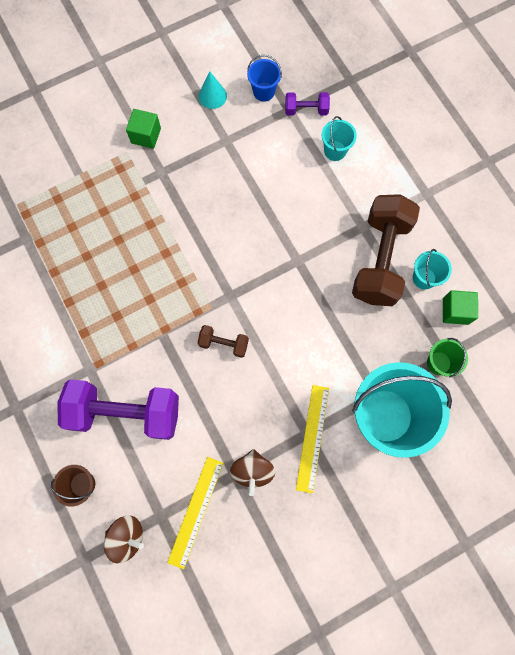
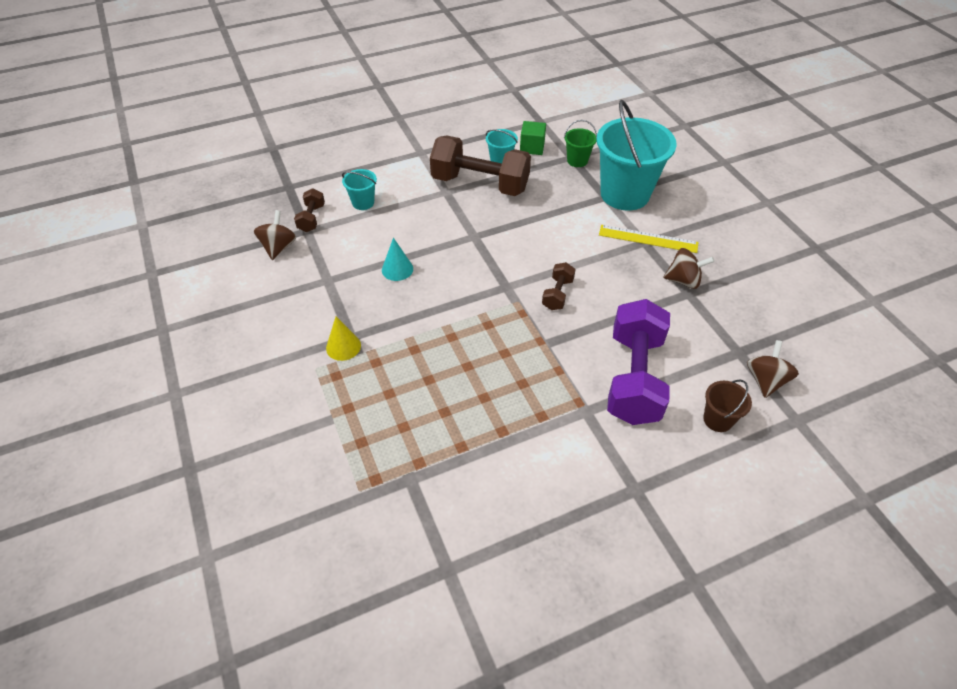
camera: 85 degrees left, 25 degrees down
green cube [126,109,161,149] -> none
yellow ruler [167,457,223,569] -> none
turquoise cone [199,71,227,109] -> turquoise cone moved to [382,238,413,281]
blue bucket [247,55,282,102] -> brown spinning top [254,210,297,260]
purple dumbbell [285,92,330,116] -> brown dumbbell [294,188,325,232]
none -> yellow cone [326,316,361,361]

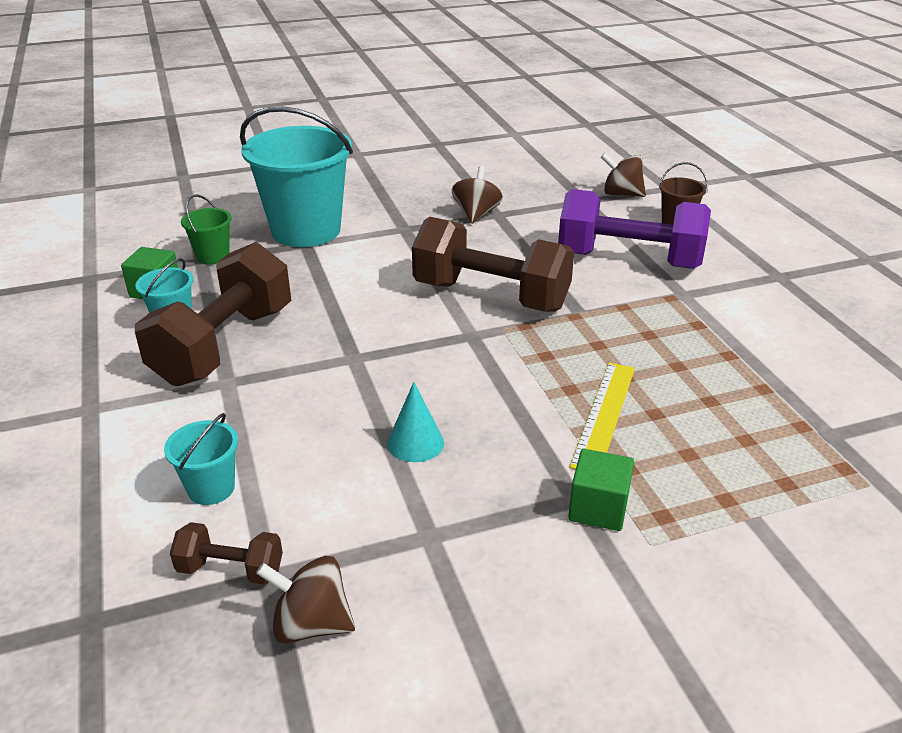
camera: 85 degrees left, 15 degrees down
yellow cone [326,316,361,361] -> green cube [568,449,634,531]
brown dumbbell [542,262,576,310] -> brown dumbbell [412,217,574,312], size x2.20
yellow ruler [599,225,698,253] -> yellow ruler moved to [569,362,635,470]

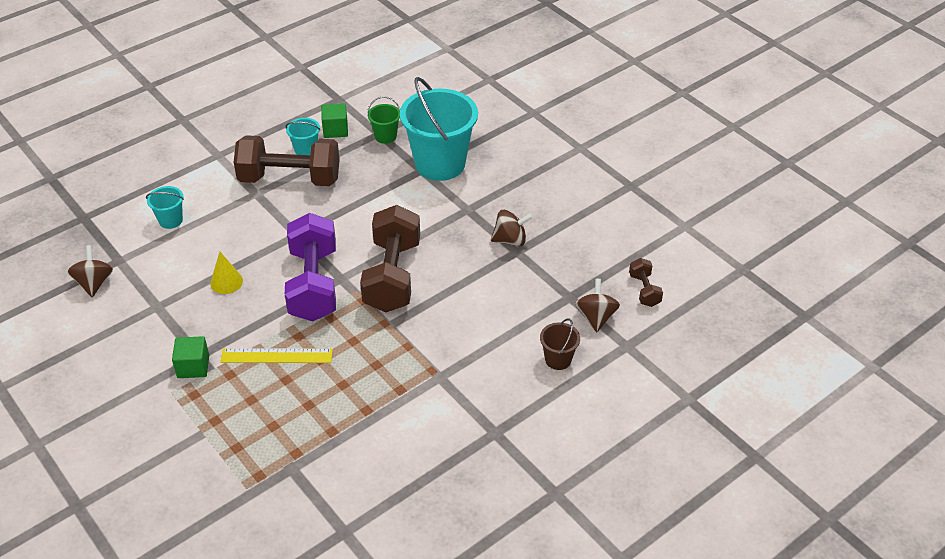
camera: 70 degrees right, 10 degrees up
brown dumbbell [170,522,283,585] -> brown dumbbell moved to [629,258,663,307]
turquoise cone [387,382,444,462] -> yellow cone [210,252,243,294]
purple dumbbell [558,189,711,269] -> purple dumbbell moved to [285,213,336,322]

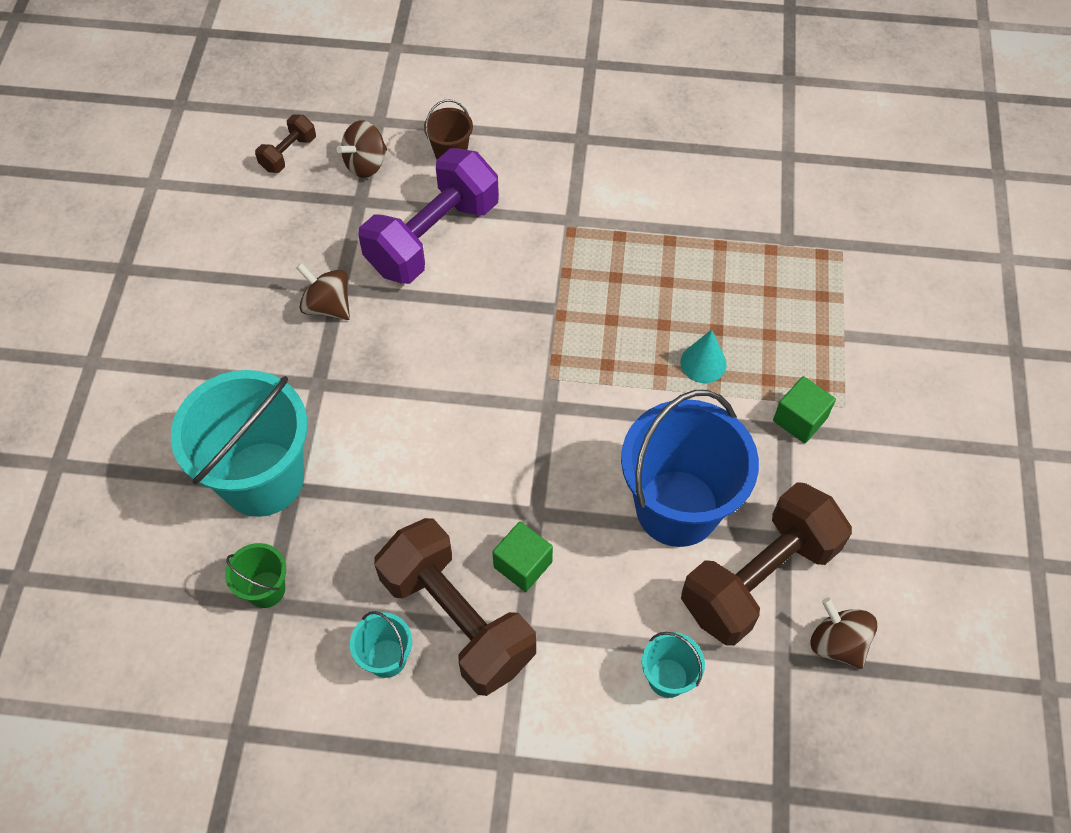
camera: 135 degrees left, 15 degrees up
brown spinning top [68,245,113,297] -> brown spinning top turned 105 degrees clockwise [811,598,877,669]
yellow cone [210,252,243,294] -> blue bucket [621,390,759,547]
yellow ruler [220,348,333,363] -> turquoise cone [680,329,727,383]
purple dumbbell [285,213,336,322] -> purple dumbbell moved to [358,148,499,284]
green cube [321,103,348,138] -> green cube moved to [492,521,553,592]
brown dumbbell [360,205,420,313] -> brown dumbbell moved to [681,482,852,646]

